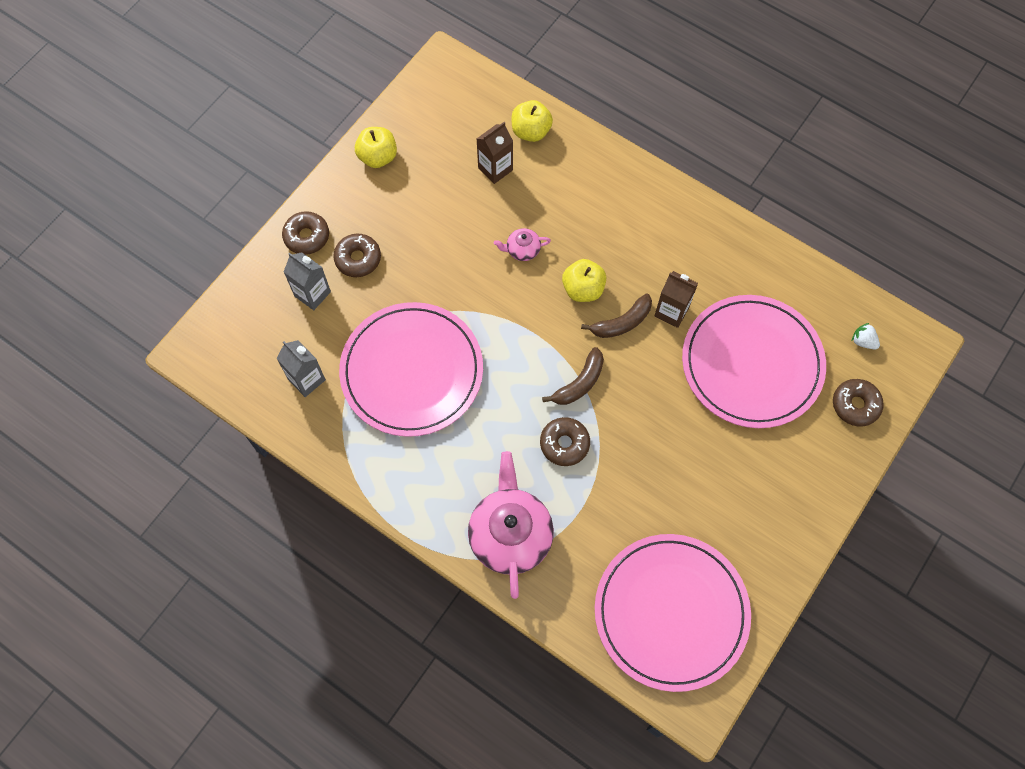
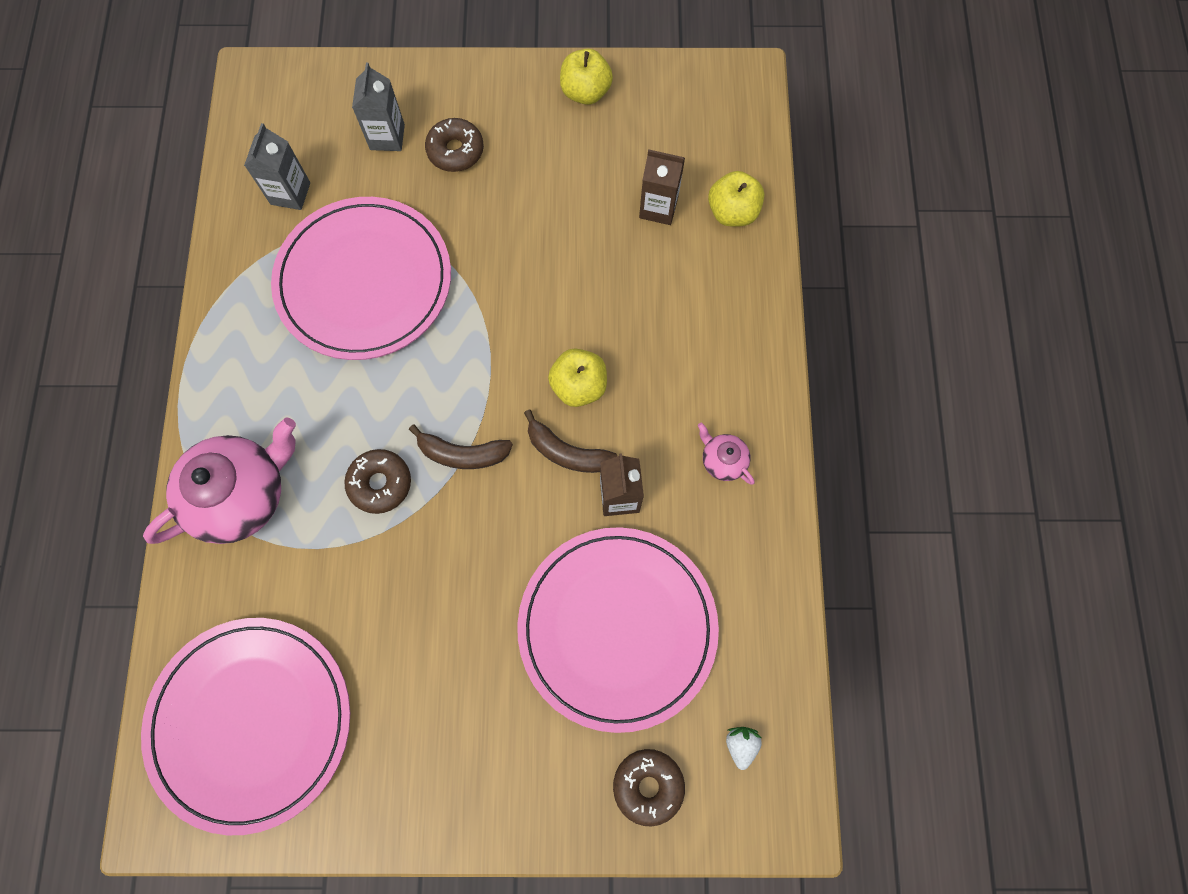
camera: 55 degrees right, 5 degrees up
brown donut [282,211,329,255] -> none
pink teapot [494,228,551,261] -> pink teapot moved to [697,422,755,485]

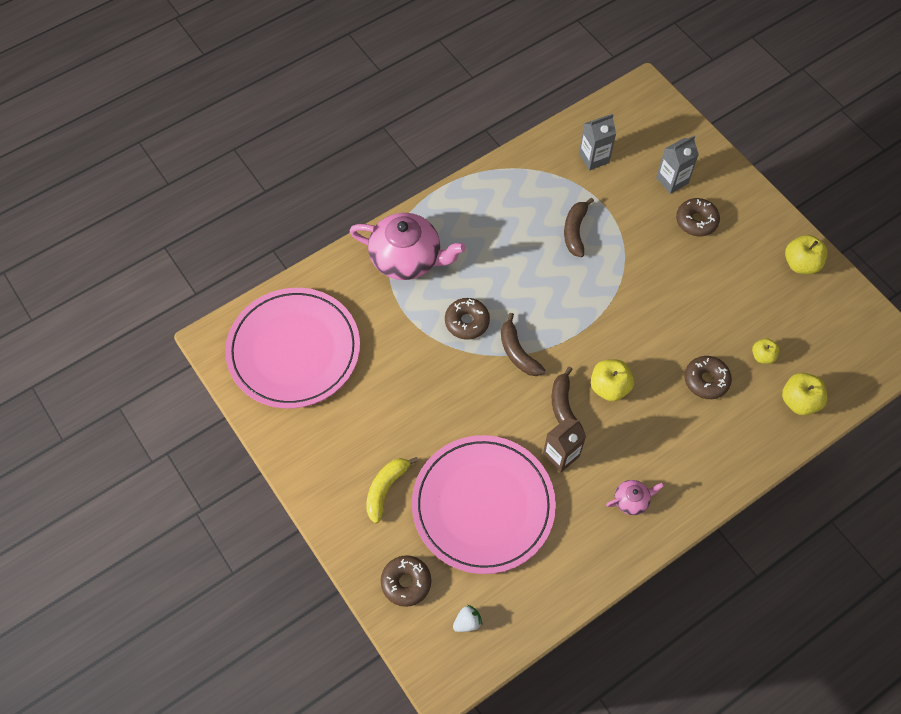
camera: 55 degrees right, 10 degrees down
pink plate [271,197,451,360] -> brown banana [564,198,594,257]
brown carton [639,149,685,225] -> yellow apple [752,338,780,364]
pink teapot [697,422,755,485] -> pink teapot turned 60 degrees clockwise [606,480,664,515]
none -> yellow banana [366,457,418,524]
none -> brown donut [684,356,732,399]

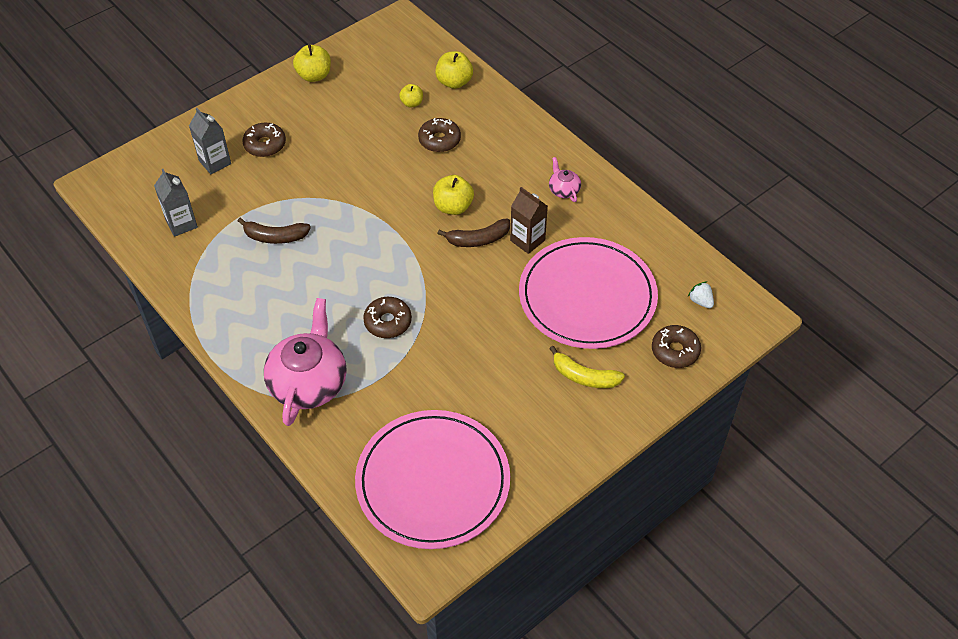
camera: 95 degrees left, 10 degrees down
brown banana [501,313,545,376] -> none

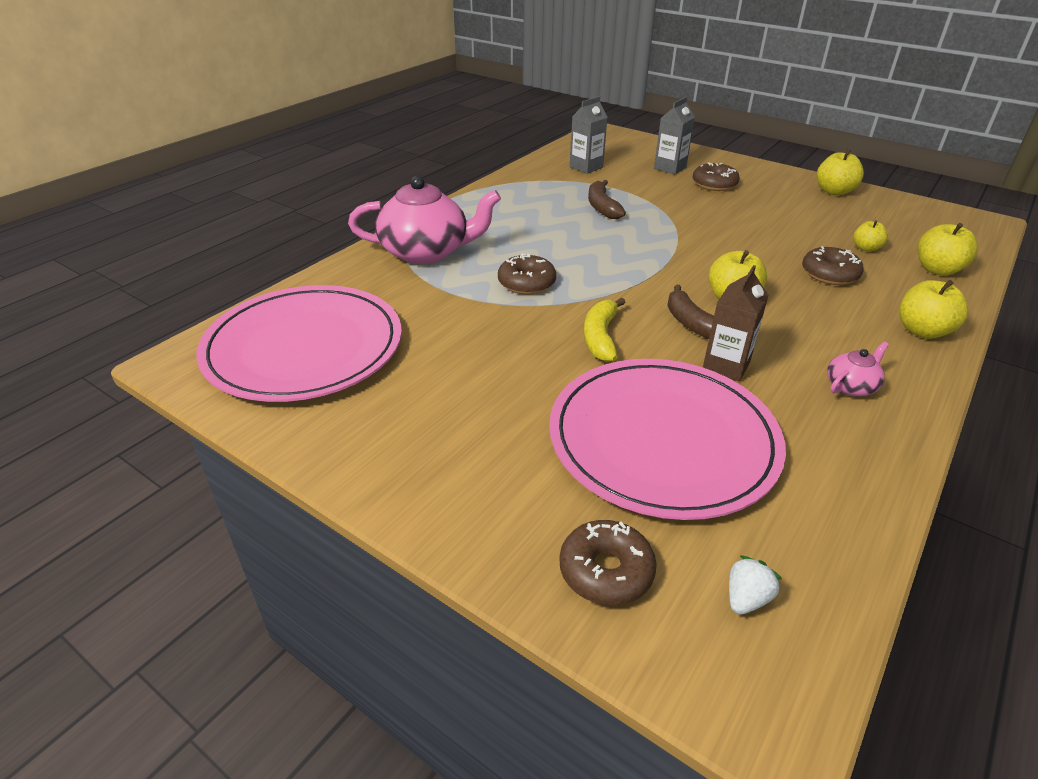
camera: 75 degrees right, 15 degrees down
yellow banana [549,346,625,388] -> yellow banana moved to [584,298,626,362]
none -> yellow apple [900,280,968,339]

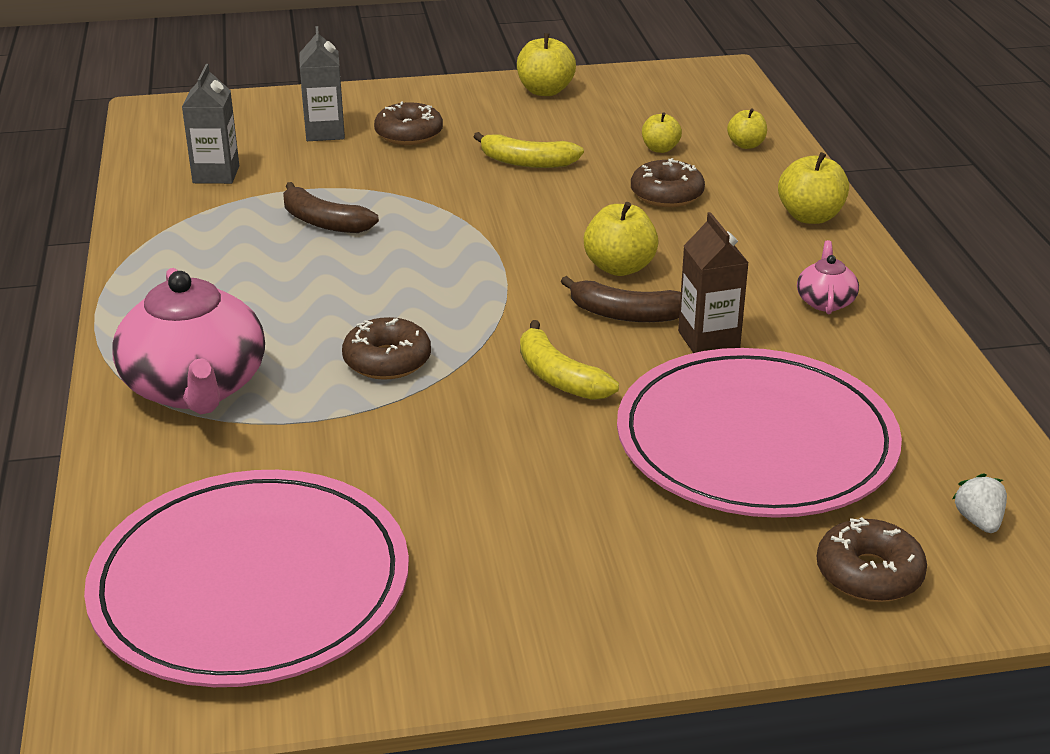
camera: 45 degrees left, 5 degrees down
pink teapot [348,176,501,264] -> pink teapot turned 120 degrees clockwise [112,268,265,414]
yellow apple [918,223,978,276] -> yellow apple [727,108,767,149], size x0.62
none -> yellow banana [473,132,584,168]

